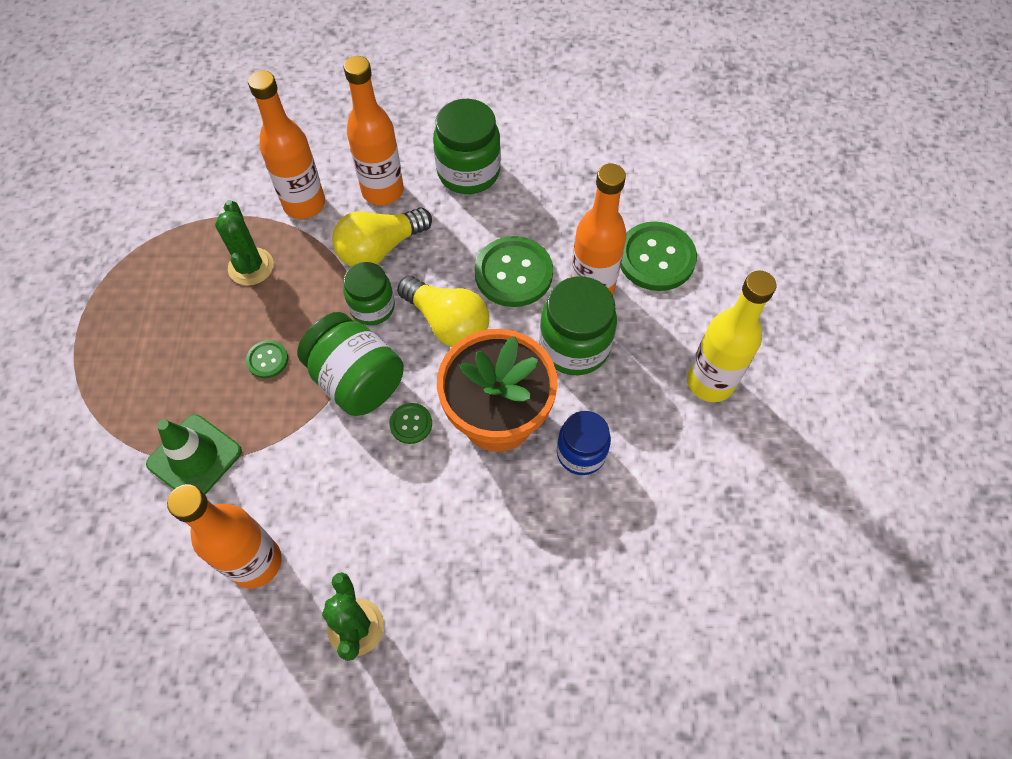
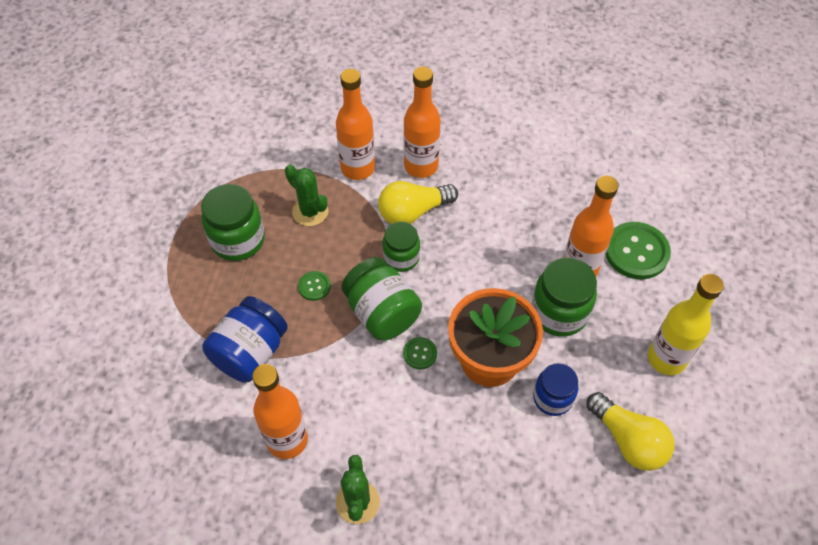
camera: 10 degrees right, 5 degrees down
green traffic cone [146,414,242,495] -> blue jar [202,296,288,383]
green cactus [215,200,274,286] -> green cactus turned 45 degrees counterclockwise [285,165,328,226]
yellow light bulb [397,276,489,347] -> yellow light bulb moved to [586,392,674,471]
green jar [433,99,501,194] -> green jar moved to [201,184,265,261]
green button [474,236,553,307] -> none

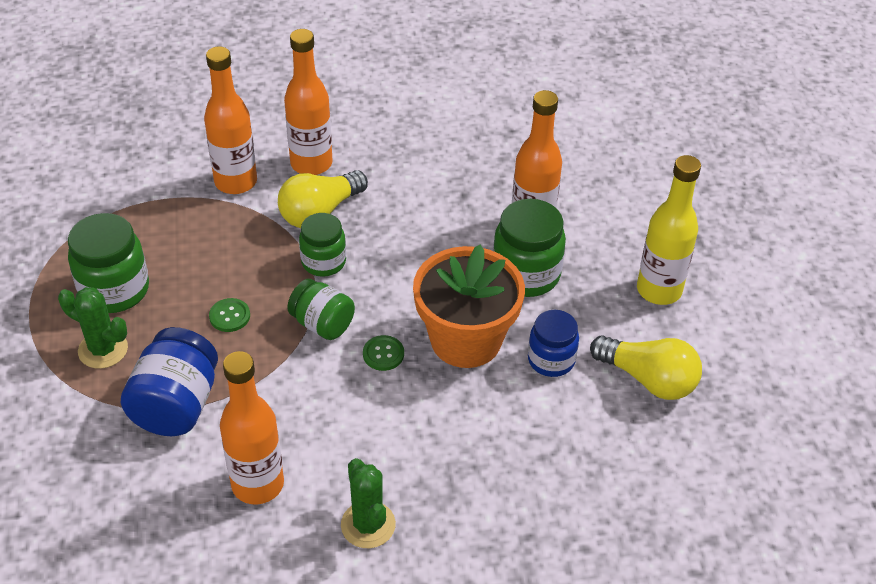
camera: 20 degrees left, 10 degrees down
green cactus [285,165,328,226] -> green cactus moved to [58,287,128,369]
green jar [341,257,422,340] -> green jar [287,279,355,340], size x0.66
green button [606,222,671,279] -> none

